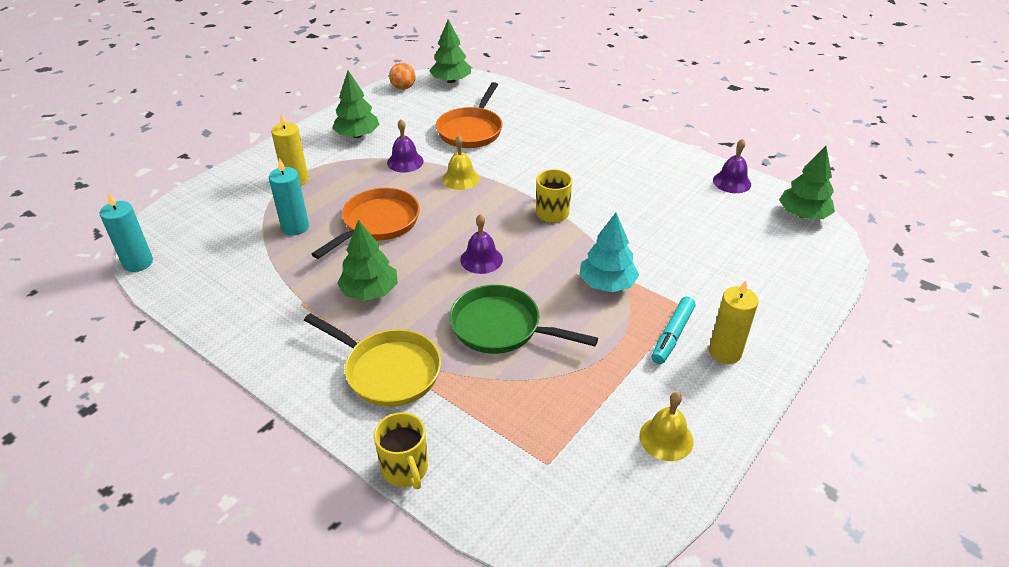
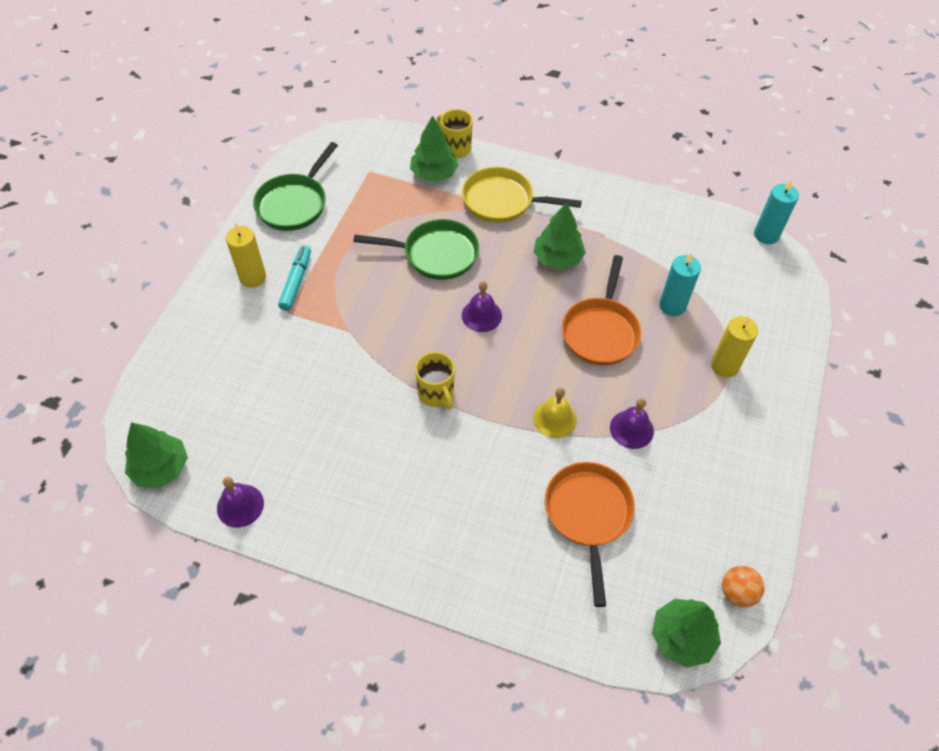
camera: 160 degrees right, 15 degrees up
green tree [332,71,380,138] -> green tree moved to [410,116,459,182]
turquoise tree [580,213,639,292] -> none
yellow bell [639,392,694,461] -> green pan [253,142,338,231]

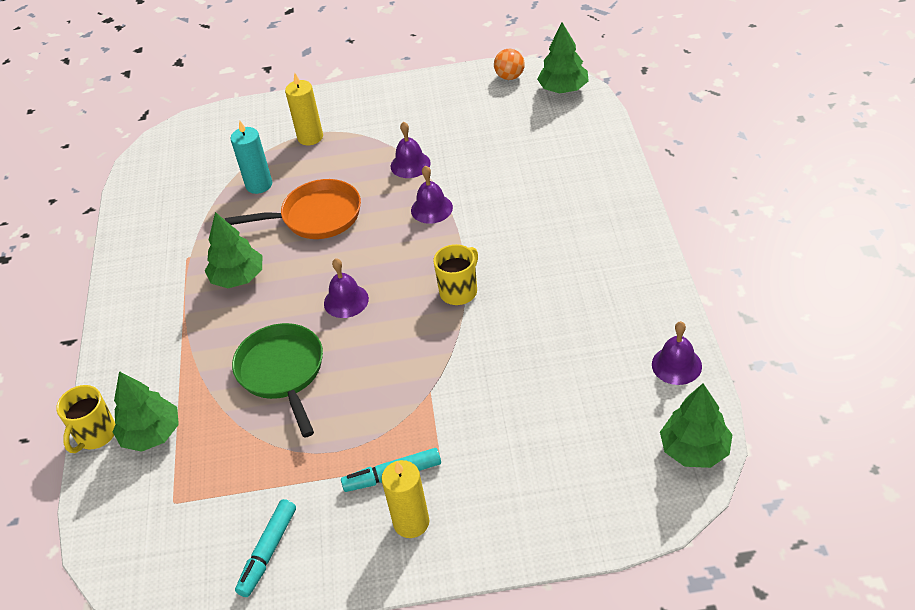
camera: 110 degrees left, 10 degrees down
green pan [253,142,338,231] -> turquoise marker [235,499,296,597]
yellow pan [462,167,582,223] -> none
yellow bell [533,387,577,438] -> purple bell [411,165,453,224]
orange pan [545,462,635,607] -> none
turquoise candle [754,180,799,244] -> none

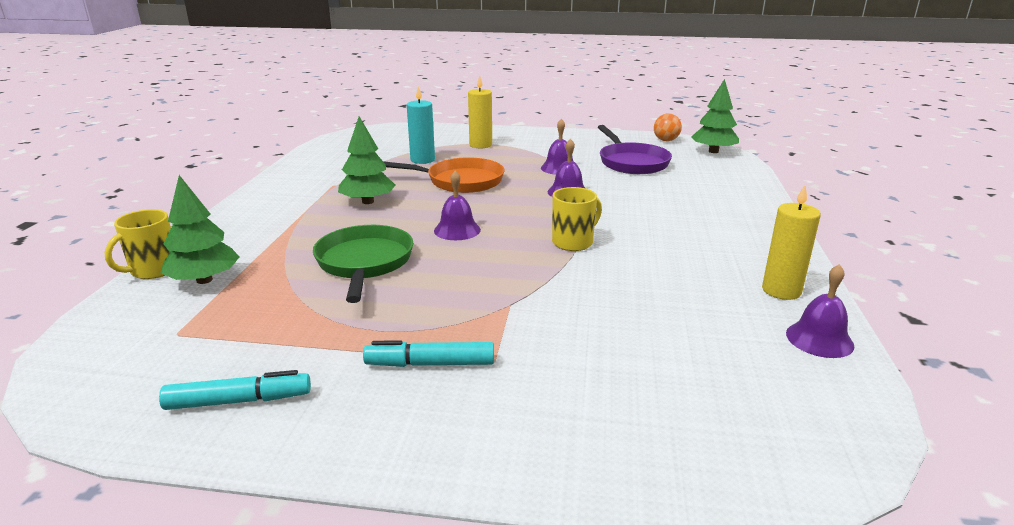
camera: 10 degrees right, 20 degrees down
turquoise marker [235,499,296,597] -> turquoise marker turned 135 degrees counterclockwise [159,370,311,410]
yellow candle [382,460,429,538] -> yellow candle moved to [762,185,821,300]
green tree [660,383,733,468] -> none
none -> purple pan [598,125,672,174]

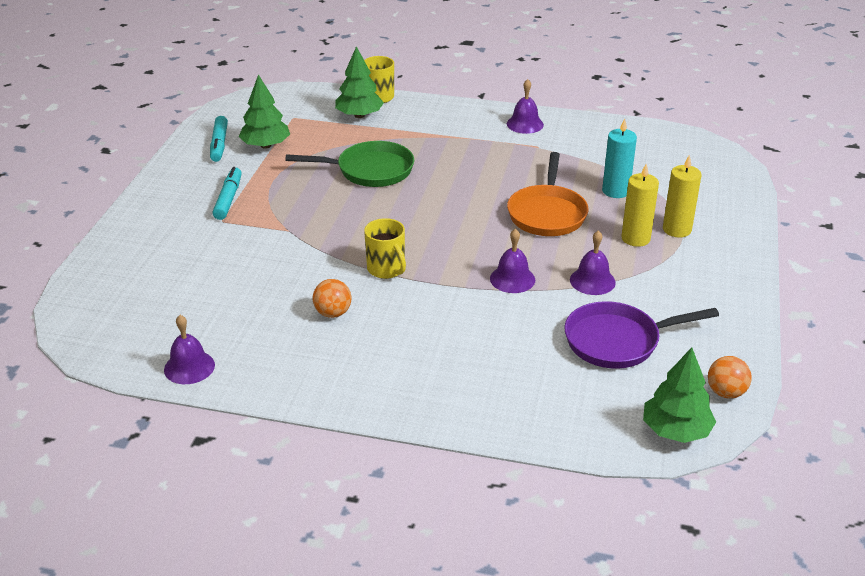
camera: 95 degrees right, 10 degrees up
green tree [338,116,396,204] -> green tree moved to [239,74,290,149]
purple bell [434,171,481,240] -> purple bell moved to [507,79,544,134]
yellow candle [762,185,821,300] -> yellow candle moved to [621,164,659,247]
none -> orange ball [313,279,351,318]

